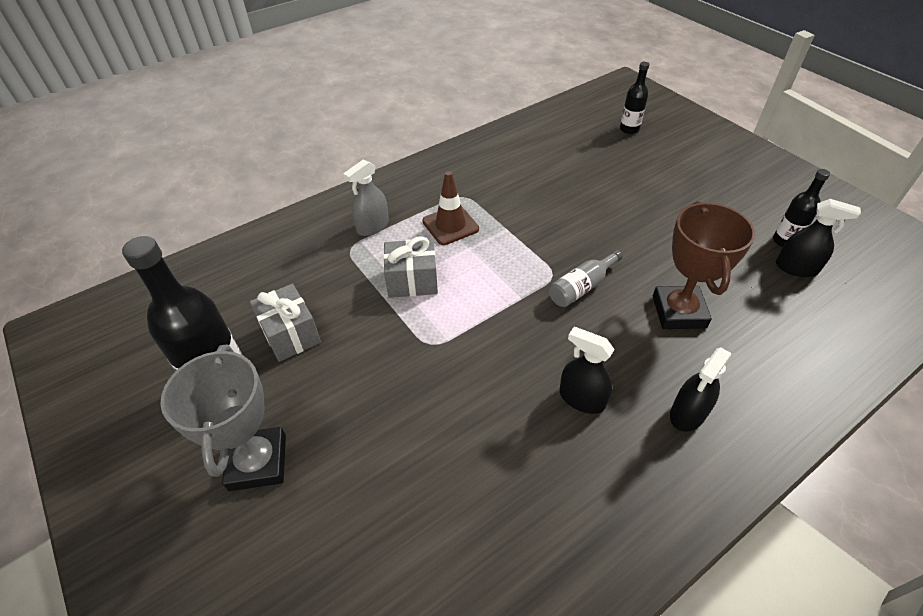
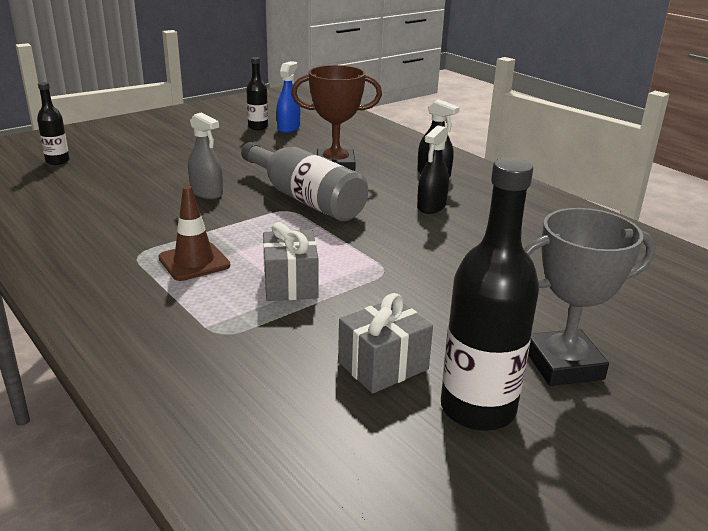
camera: 95 degrees left, 20 degrees down
grey spray bottle [343,159,389,236] -> grey spray bottle moved to [188,112,223,199]
grey bottle [549,250,622,307] -> grey bottle [241,142,368,221], size x1.90
black spray bottle [776,199,861,277] -> blue spray bottle [276,61,300,133]

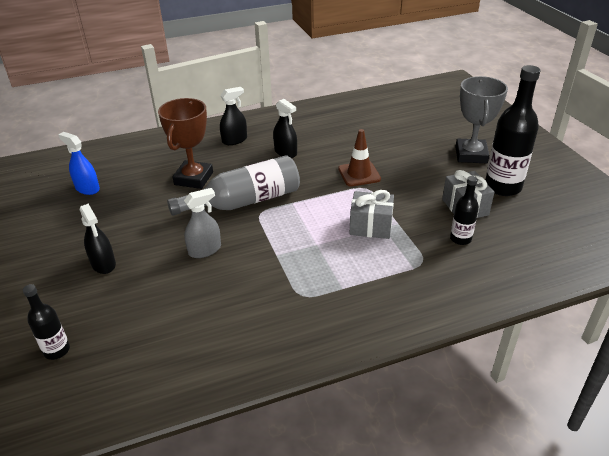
camera: 70 degrees left, 10 degrees up
brown traffic cone [158,186,230,281] -> brown traffic cone moved to [338,129,381,187]
black bottle [246,57,268,130] -> black bottle moved to [450,176,479,245]
none -> black spray bottle [80,204,116,274]

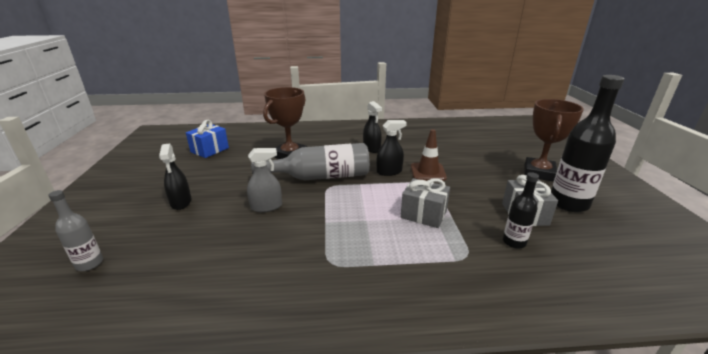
camera: 15 degrees right, 10 degrees down
black bottle [23,284,70,360] -> grey bottle [49,190,103,271]
blue spray bottle [58,132,100,195] -> blue gift [186,120,229,158]
black spray bottle [220,87,247,145] -> black spray bottle moved to [377,120,407,176]
grey trophy [455,76,508,163] -> brown trophy [525,99,584,182]

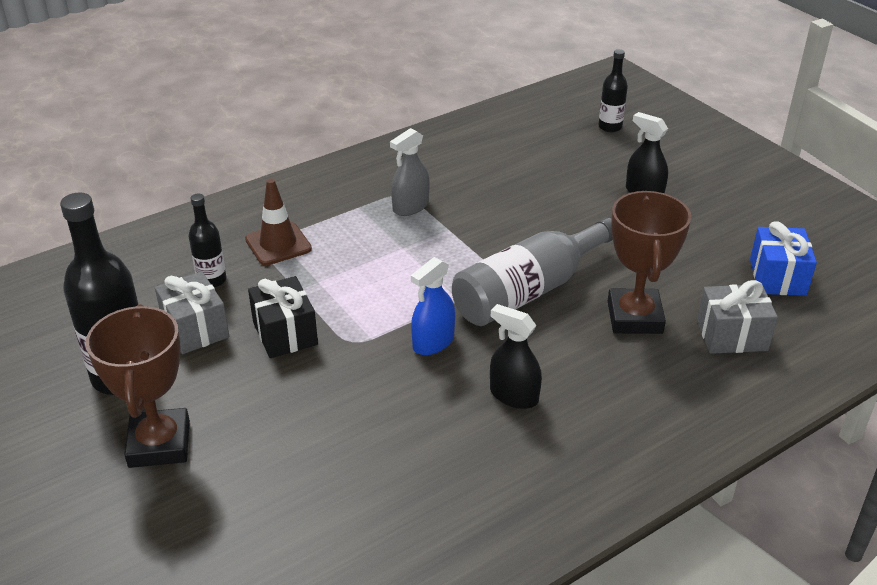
camera: 150 degrees right, 10 degrees up
grey bottle [49,190,103,271] -> black bottle [598,49,628,132]
grey spray bottle [247,148,282,212] -> grey spray bottle moved to [390,128,429,216]
black spray bottle [377,120,407,176] -> blue spray bottle [411,257,455,355]
grey gift [401,178,450,228] -> grey gift moved to [697,280,778,354]
brown traffic cone [411,129,447,181] -> brown traffic cone moved to [245,179,312,266]
none -> black gift [248,276,318,358]

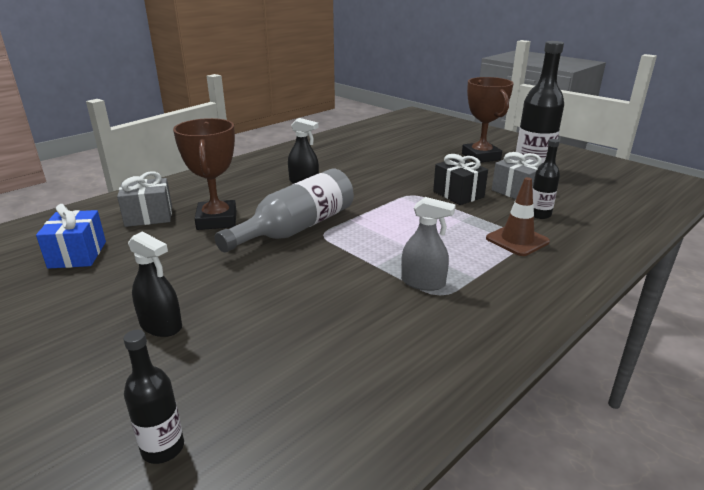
camera: 170 degrees right, 10 degrees down
grey spray bottle [390,128,429,216] -> grey spray bottle turned 75 degrees clockwise [401,197,456,291]
blue spray bottle [411,257,455,355] -> none

